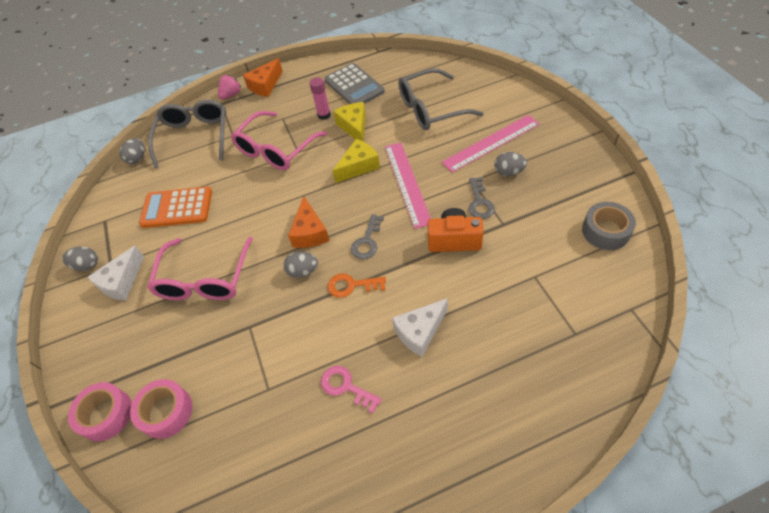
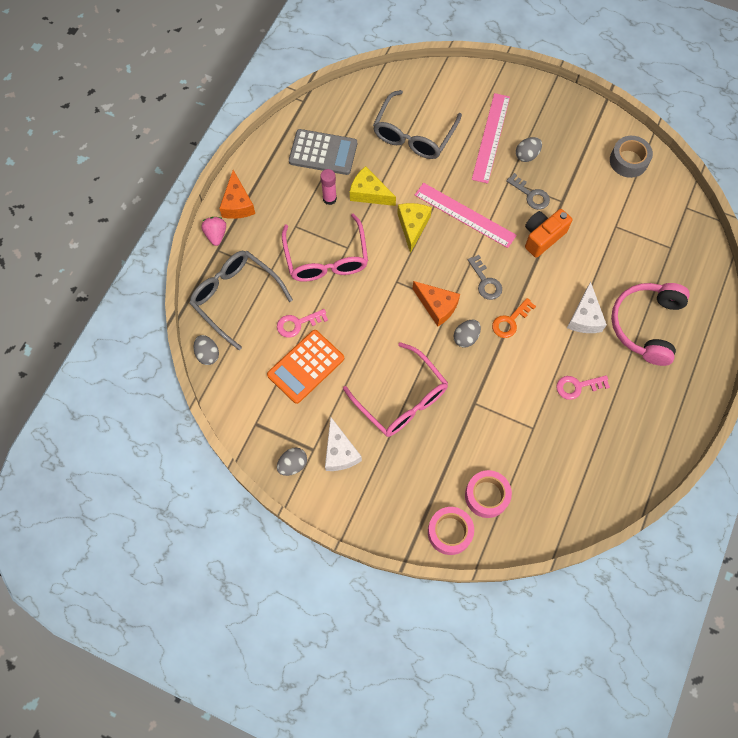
camera: 50 degrees left, 15 degrees up
none -> pink key [277,309,328,338]
none -> pink headphones [611,283,690,366]

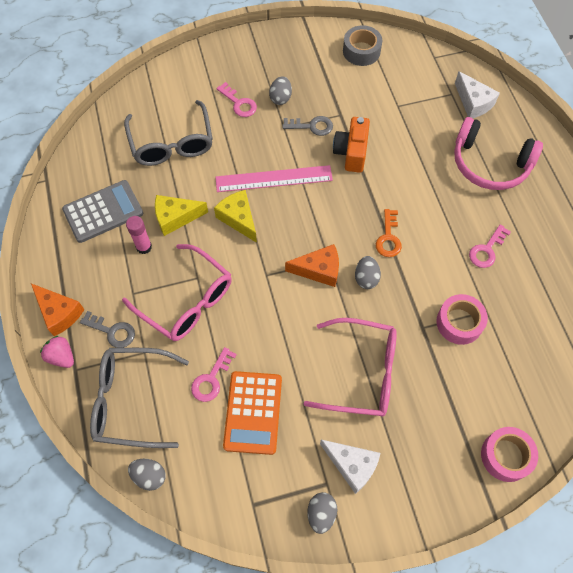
camera: 40 degrees left, 5 degrees down
pink tape [465,470,512,518] -> pink tape moved to [436,294,488,345]
grey key [468,255,502,300] -> grey key moved to [80,311,135,348]
pink ruler [472,93,510,184] -> pink key [216,82,257,117]
white cheese [567,282,607,333] -> white cheese moved to [455,71,500,118]
pink headphones [611,283,690,366] -> pink headphones turned 45 degrees counterclockwise [454,117,543,190]

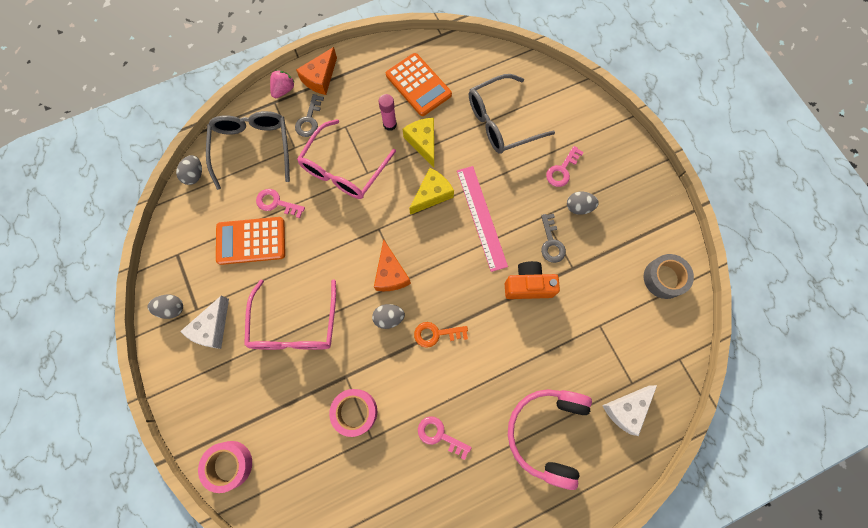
camera: 80 degrees right, 10 degrees up
grey calculator [62,180,143,243] -> orange calculator [386,53,452,116]

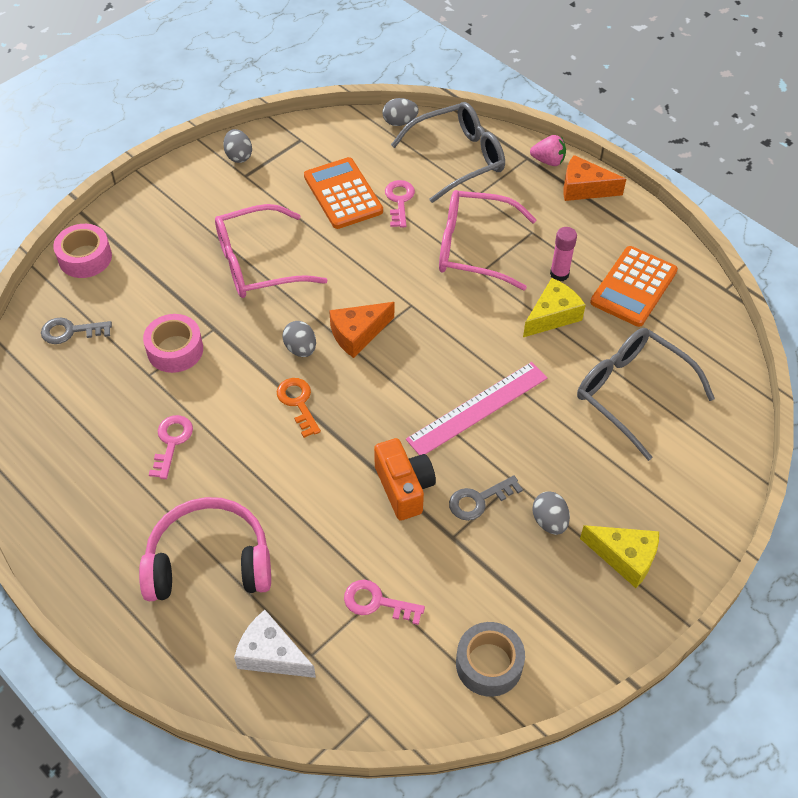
camera: 70 degrees right, 20 degrees down
white cheese [180,295,229,349] -> none
grey key [295,94,324,137] -> grey key moved to [41,318,112,344]
yellow cheese [409,168,454,215] -> yellow cheese moved to [580,525,659,588]
pink key [546,146,584,187] -> pink key moved to [344,580,425,625]

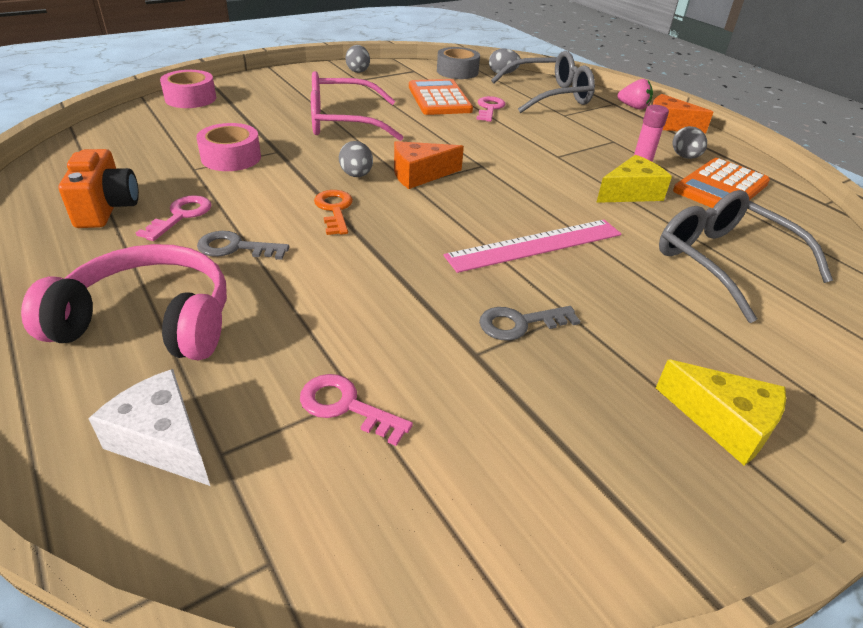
camera: 10 degrees right, 15 degrees down
grey key [41,318,112,344] -> grey key moved to [197,231,290,260]
orange camera [374,438,436,521] -> orange camera moved to [58,149,139,228]
pink glasses [439,190,537,291] -> none
grey tape [456,622,525,697] -> grey tape moved to [437,47,480,79]
grey egg [532,492,570,535] -> grey egg moved to [672,126,707,159]

